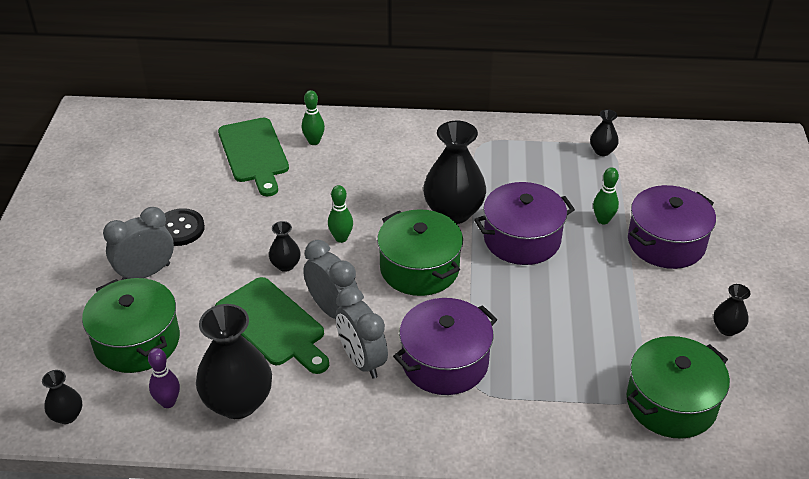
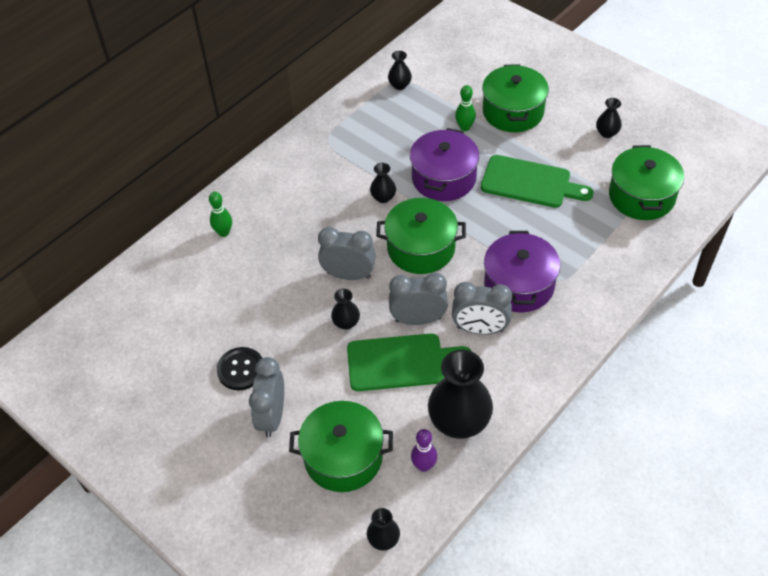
camera: 50 degrees left, 10 degrees up
green cutting board [218,118,289,196] -> green cutting board moved to [481,155,593,208]
green bowling pin [328,185,353,243] -> grey clock [318,227,376,280]
black vase [423,121,486,224] -> black vase [370,163,396,203], size x0.48
purple pot [628,185,716,269] -> green pot [482,64,549,132]

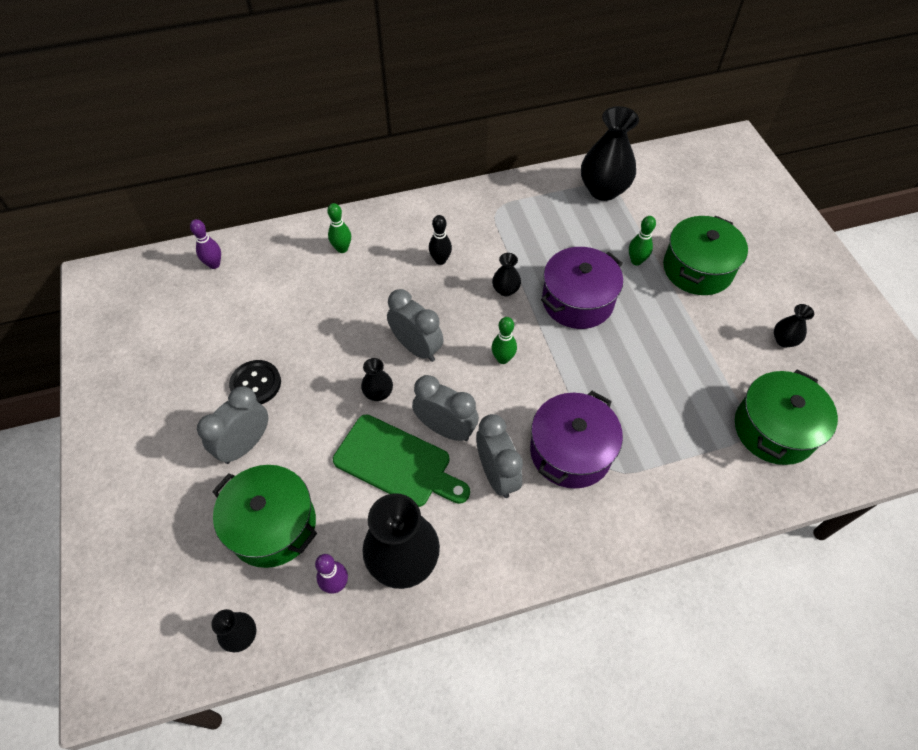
camera: 30 degrees right, 5 degrees up
green pot [376,198,466,274] -> green bowling pin [491,317,517,364]
black vase [388,51,412,90] -> black vase [581,106,639,201], size x2.07
grey clock [452,282,512,335] -> grey clock turned 150 degrees counterclockwise [476,414,523,498]
green cutting board [481,155,593,208] -> none
none -> purple bowling pin [190,219,221,269]
none -> black bowling pin [429,215,452,265]

